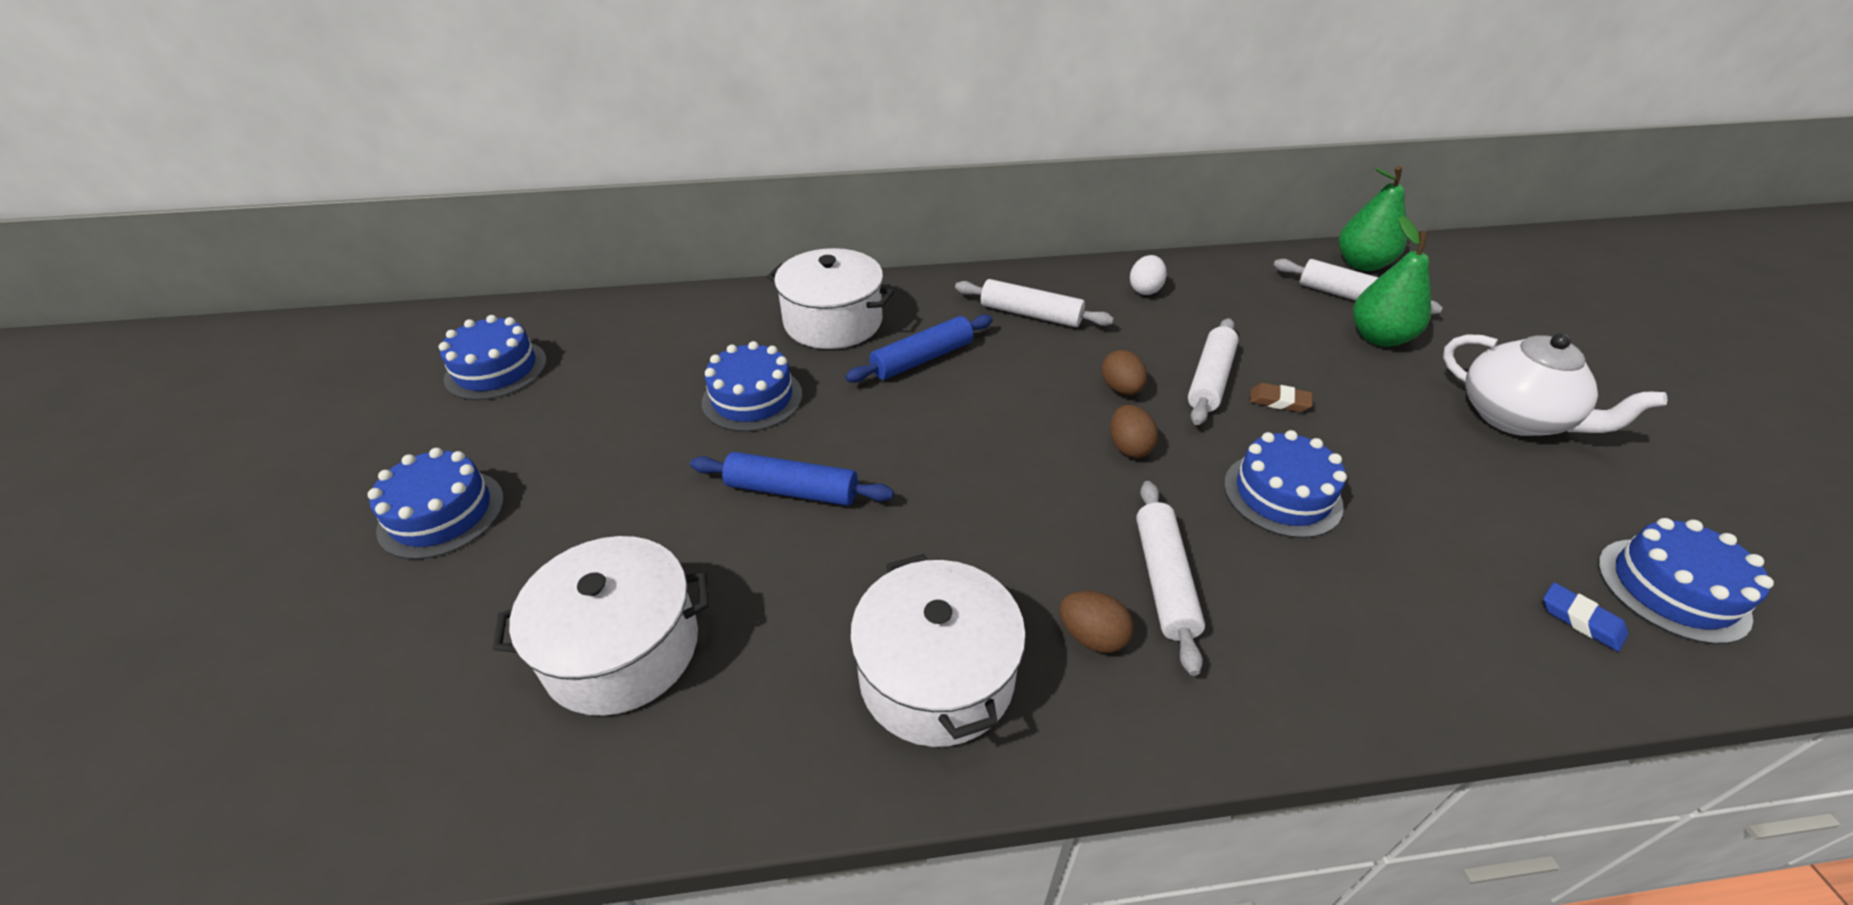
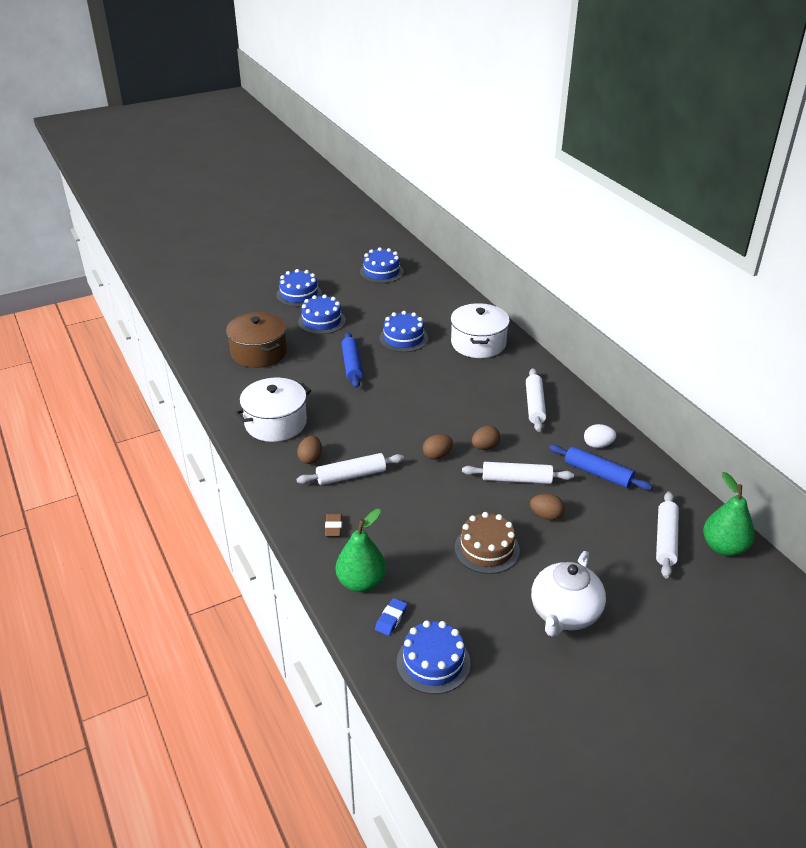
camera: 70 degrees right, 5 degrees down
white pot [492,536,709,716] -> brown pot [226,312,287,368]
blue rolling pin [845,315,993,383] -> blue rolling pin moved to [549,445,652,490]
blue cake [1224,430,1347,538] -> blue cake moved to [298,294,346,334]
brown eraser [1250,383,1313,412] -> brown eraser moved to [325,514,342,537]
green pear [1353,215,1431,347] -> green pear moved to [336,509,386,592]
none -> brown cake [454,512,520,574]
none -> brown egg [530,494,565,520]

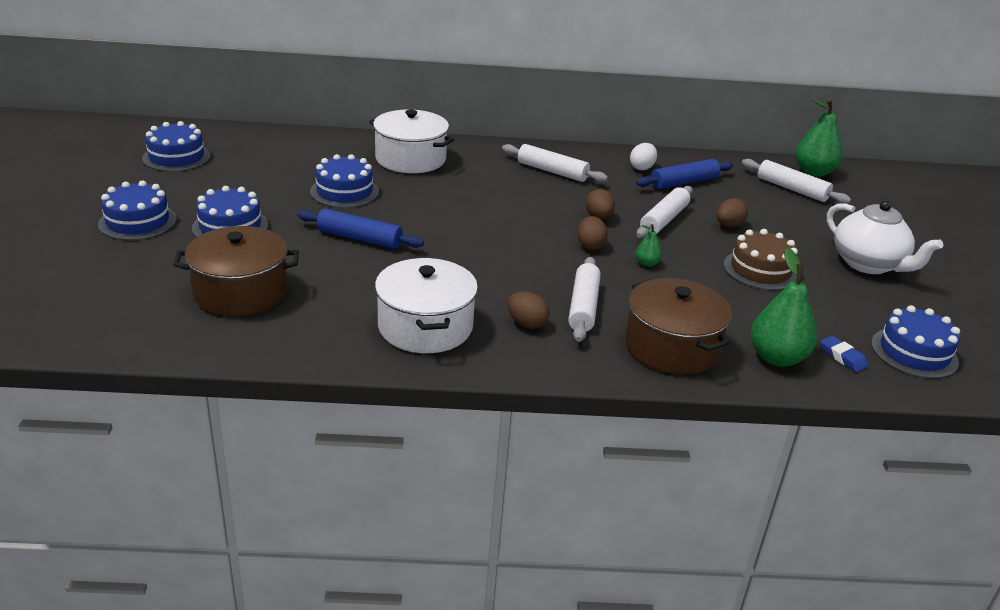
camera: 65 degrees left, 5 degrees down
brown eraser [325,514,342,537] -> brown pot [625,278,732,375]
none -> green pear [636,224,662,267]

